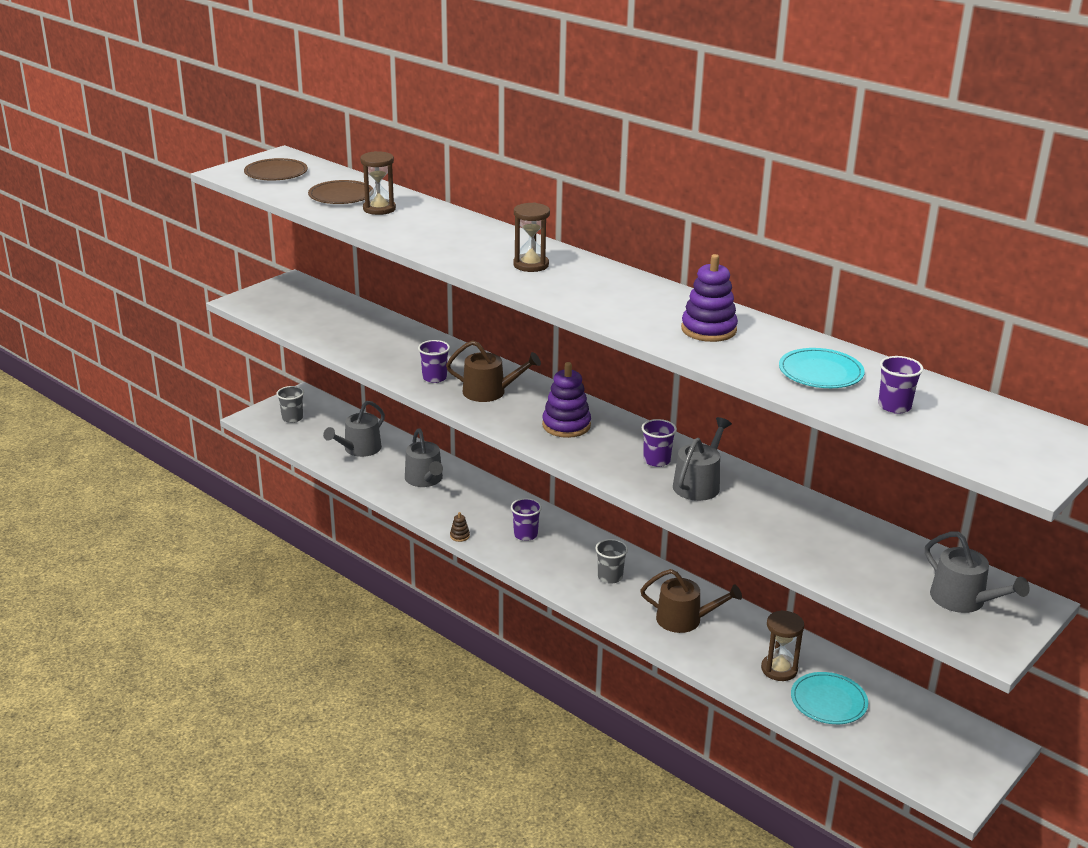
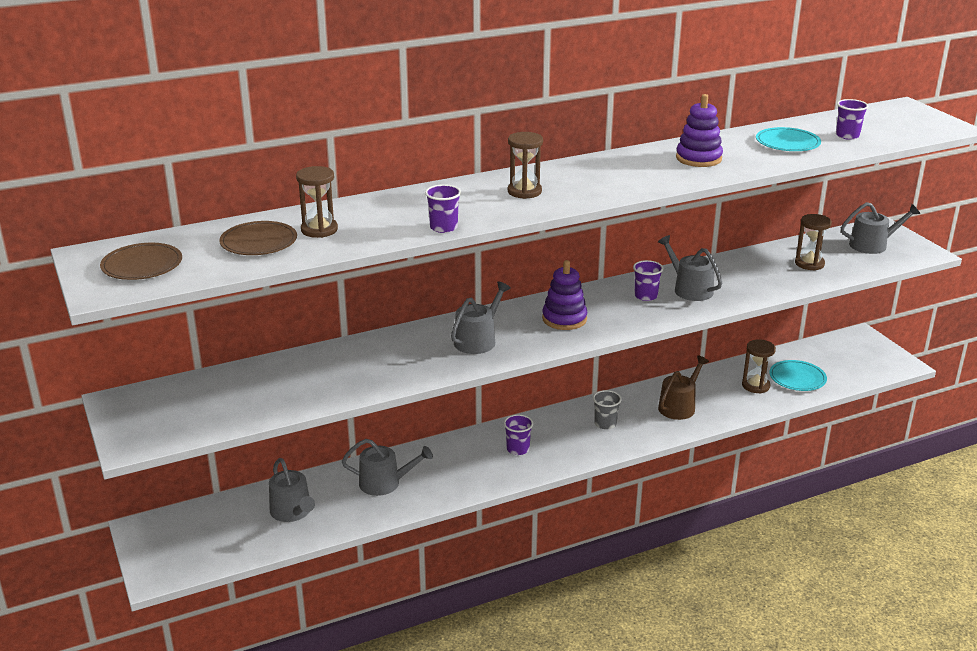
camera: 65 degrees left, 0 degrees up
grey cup [277,386,304,423] -> none
purple cup [418,340,450,383] -> purple cup moved to [425,184,461,233]
brown watering can [446,340,541,402] -> grey watering can [451,281,511,354]
brown stacking toy [450,512,470,542] -> none
none -> brown hourglass [795,214,832,270]

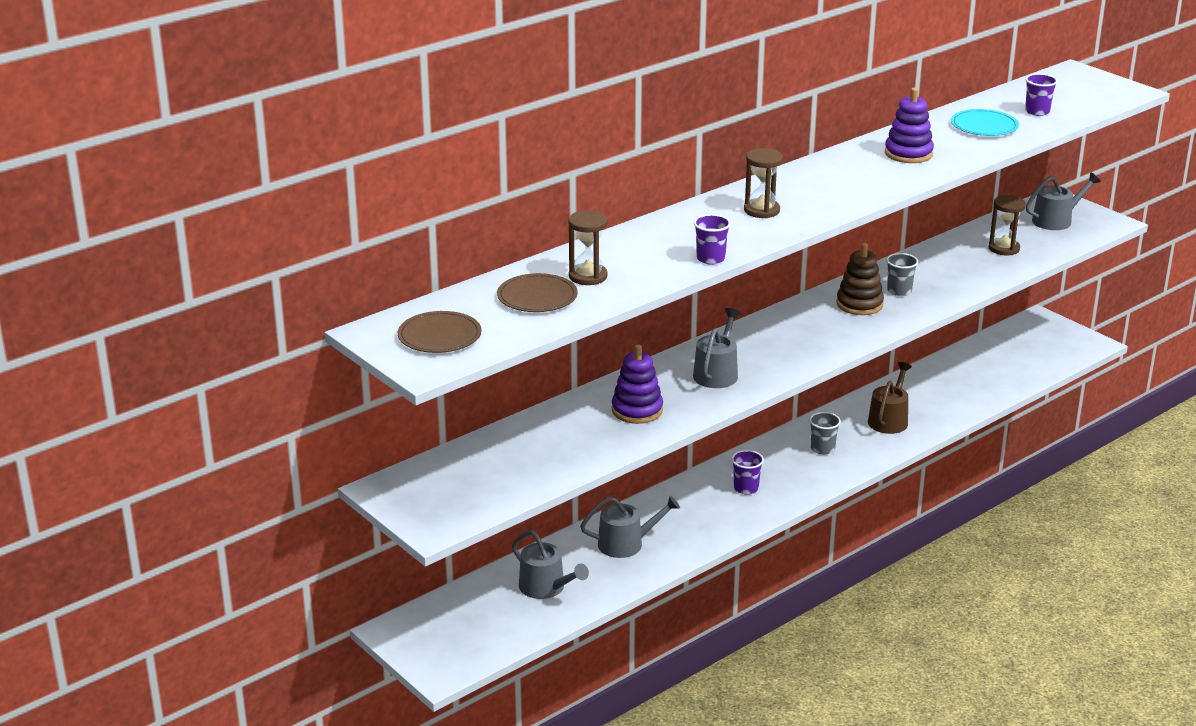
camera: 15 degrees left, 0 degrees up
purple stacking toy [542,260,587,330] -> purple stacking toy moved to [612,344,663,424]
purple cup [633,260,663,301] -> brown stacking toy [837,243,884,315]
grey watering can [658,235,722,301] -> grey cup [886,253,918,296]
brown hourglass [742,339,776,393] -> none
turquoise plate [769,360,827,391] -> none

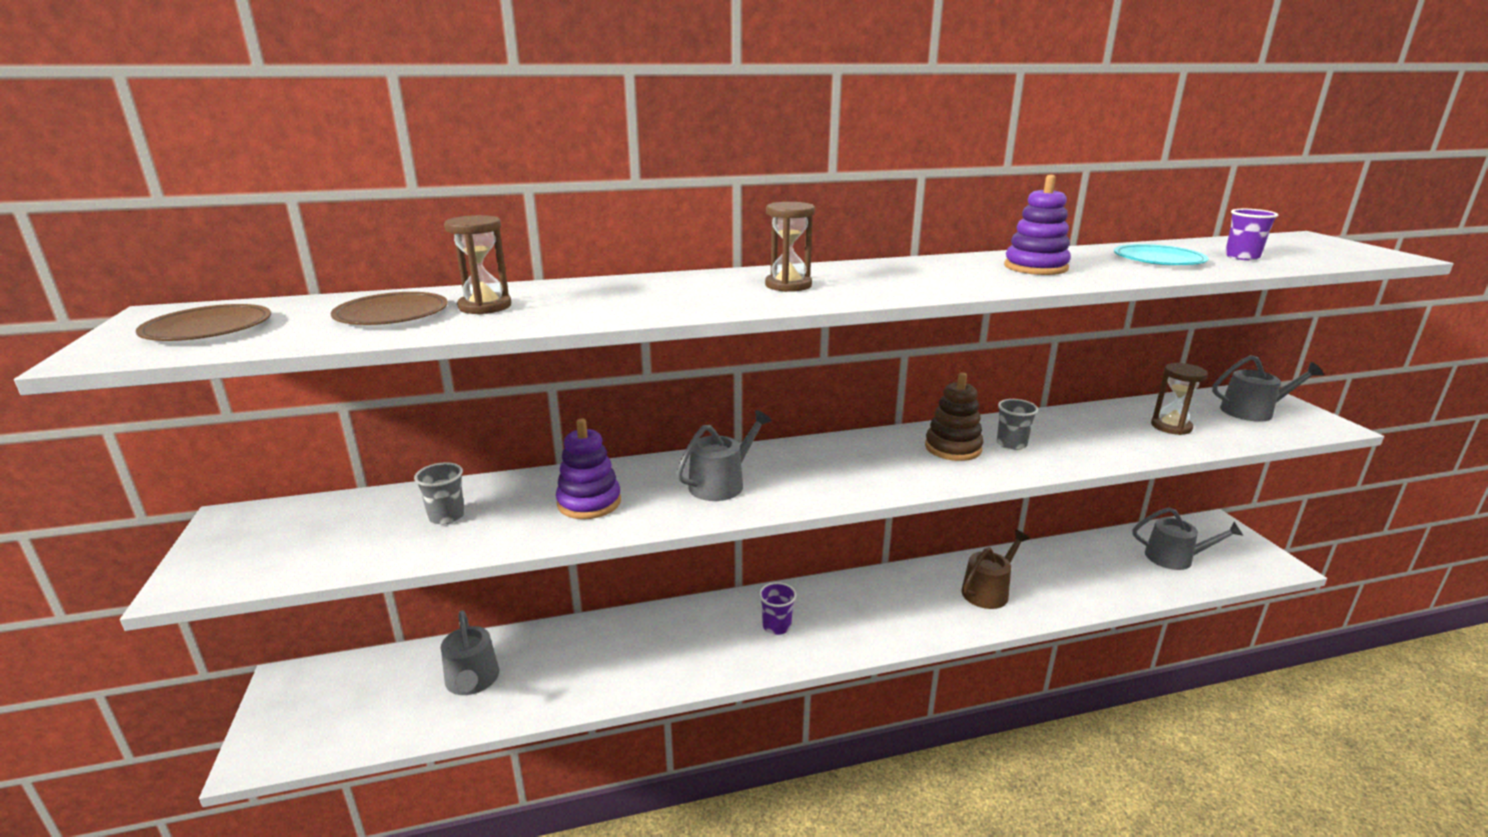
camera: 25 degrees right, 5 degrees down
grey watering can [580,496,680,558] -> grey watering can moved to [1132,507,1243,570]
purple cup [694,214,731,265] -> none
grey cup [809,412,841,455] -> grey cup moved to [414,462,465,524]

